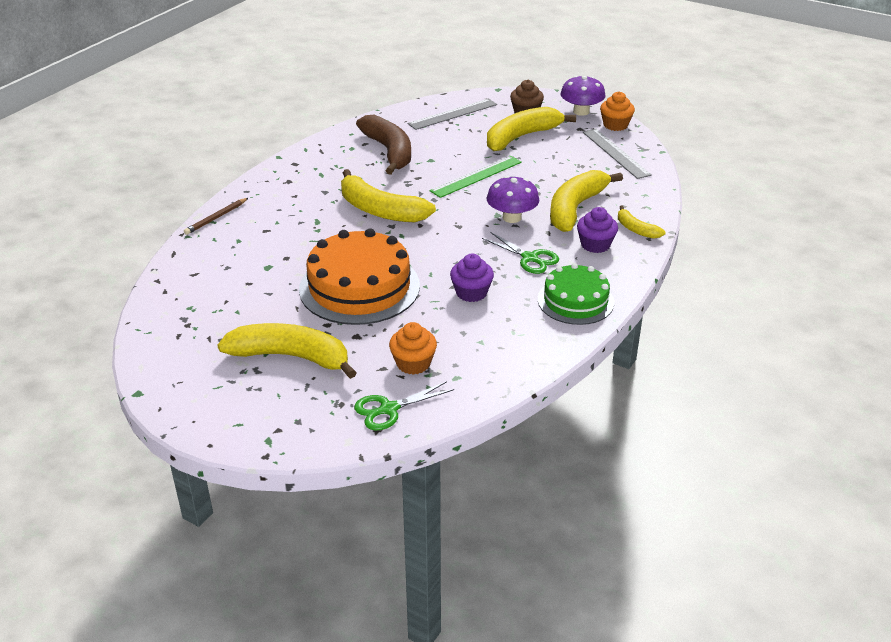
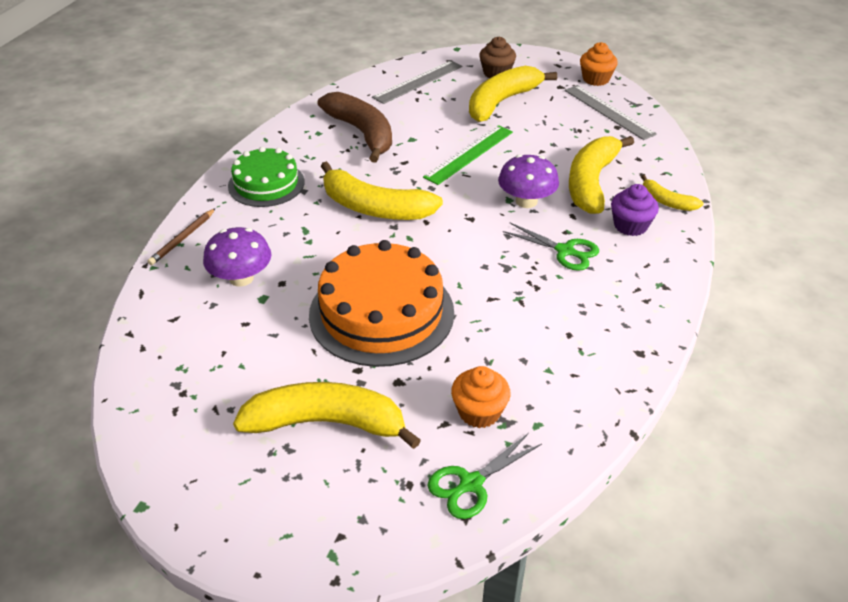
camera: 10 degrees left, 5 degrees up
purple cupcake [450,254,494,302] -> none
green cake [538,263,614,325] -> green cake moved to [228,147,304,207]
purple mushroom [561,76,605,116] -> purple mushroom moved to [203,227,272,287]

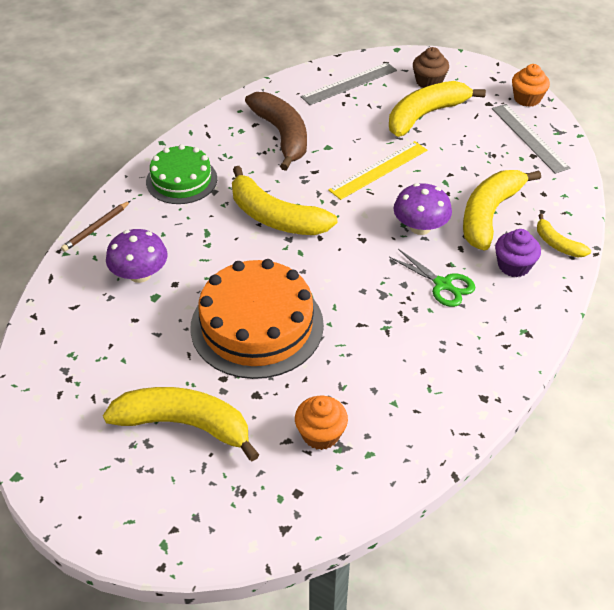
camera: 10 degrees right, 5 degrees up
green ruler [423,125,513,185] -> yellow ruler [328,141,427,200]
green scissors [427,433,542,519] -> none

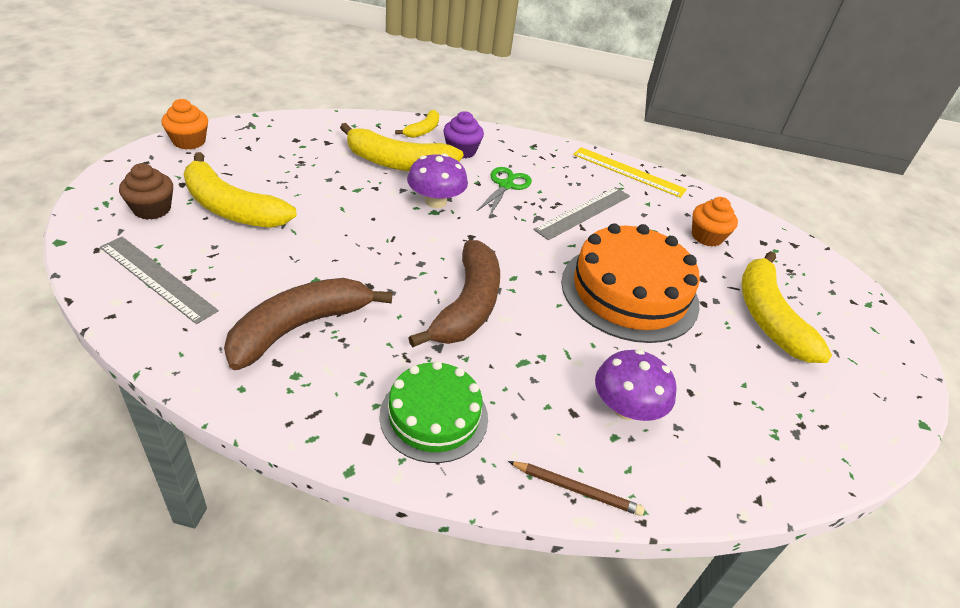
camera: 115 degrees left, 5 degrees down
yellow banana [232,166,337,235] -> brown banana [408,240,500,348]
yellow ruler [328,141,427,200] -> yellow ruler moved to [573,147,687,198]
grey ruler [492,104,570,174] -> grey ruler moved to [533,187,630,240]

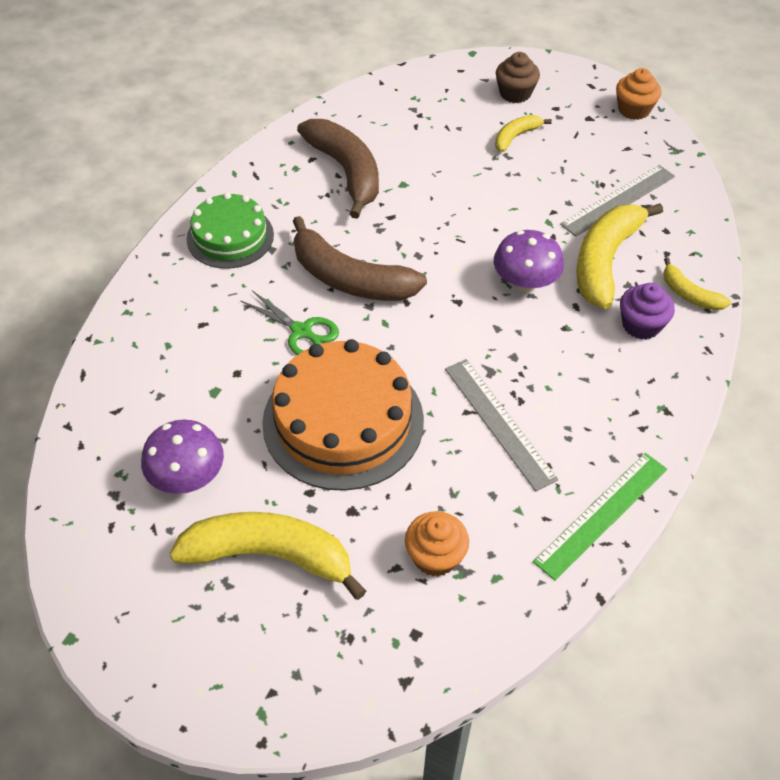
camera: 110 degrees right, 10 degrees up
grey ruler [100,237,219,324] -> grey ruler moved to [560,165,675,237]
yellow banana [184,152,297,228] -> yellow banana [495,115,552,152], size x0.51
green scissors [476,167,532,217] -> green scissors moved to [240,290,339,355]
brown pencil [508,461,645,516] -> none
yellow ruler [573,147,687,198] -> green ruler [533,453,667,581]
purple mushroom [595,349,677,421] -> purple mushroom moved to [141,420,224,494]

